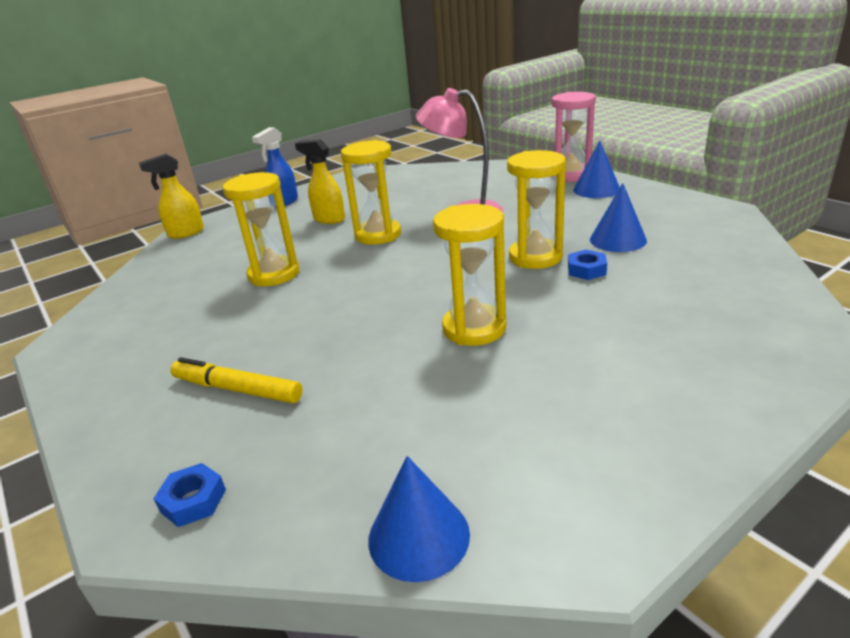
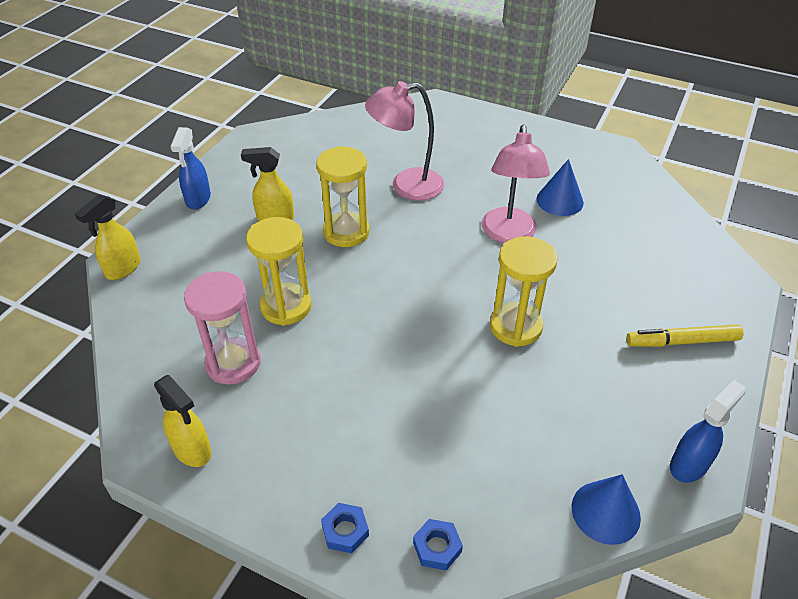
camera: 30 degrees left, 15 degrees up
yellow marker [170,357,302,403] -> yellow marker moved to [626,324,744,347]
yellow hourglass [507,150,566,269] -> pink lamp [481,125,550,243]
pink hourglass [551,92,596,182] -> pink hourglass moved to [184,271,261,384]
blue nut [568,250,607,280] -> blue nut moved to [321,503,369,553]
blue cone [573,141,620,198] -> none
none -> yellow spray bottle [154,375,212,467]
none -> blue spray bottle [670,380,746,483]

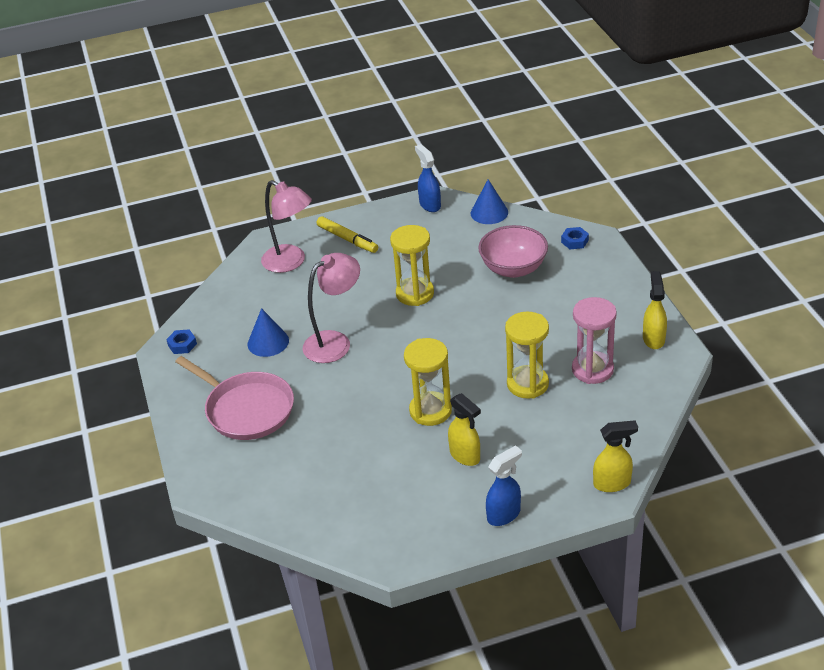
camera: 130 degrees left, 5 degrees down
blue nut [321,503,369,553] -> blue nut moved to [166,329,197,354]
pink lamp [365,81,444,201] -> pink lamp moved to [261,180,312,273]
blue spray bottle [670,380,746,483] -> blue spray bottle turned 60 degrees clockwise [415,144,441,212]
none -> pink pan [175,356,294,440]
none -> pink bowl [478,225,548,278]

